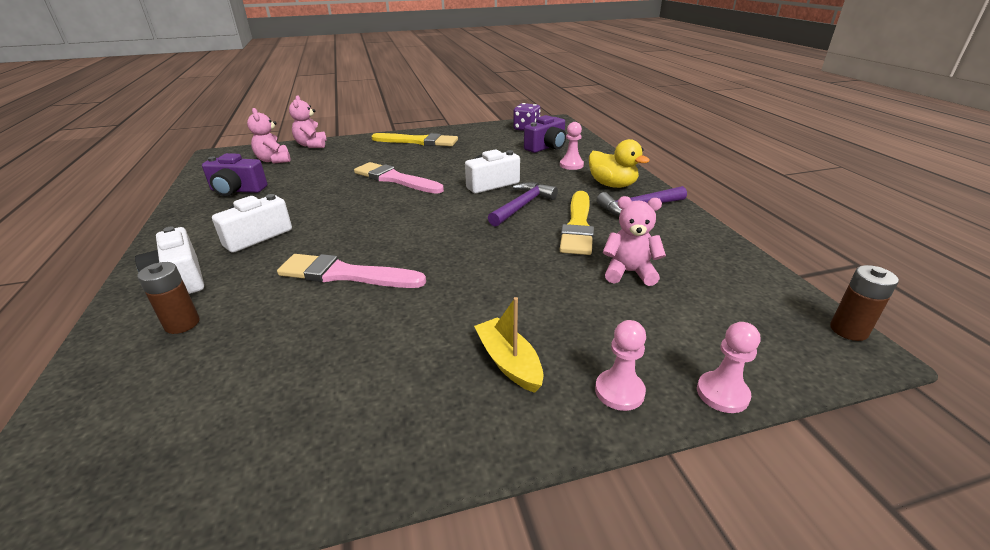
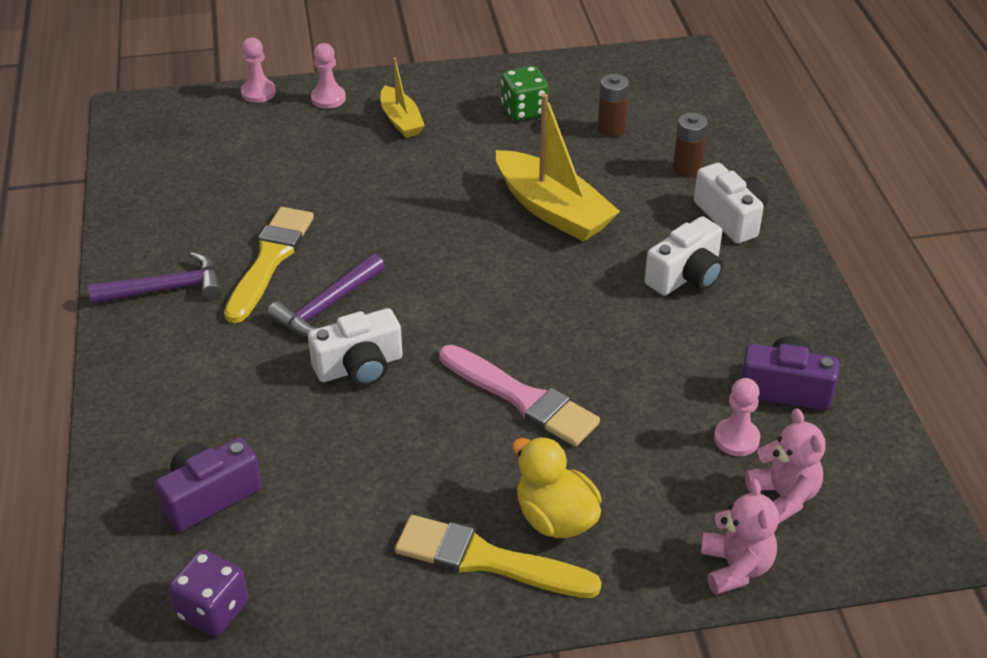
camera: 175 degrees left, 10 degrees up
pink brush [277,254,426,288] -> yellow boat [496,93,620,242]
pink pawn [560,122,584,170] -> pink pawn moved to [714,378,760,456]
yellow duck [589,139,650,188] -> yellow duck moved to [512,437,602,538]
pink teddy bear [602,196,666,286] -> none
brown battery [830,265,899,341] -> brown battery moved to [598,74,629,137]
none -> green dice [501,66,549,121]

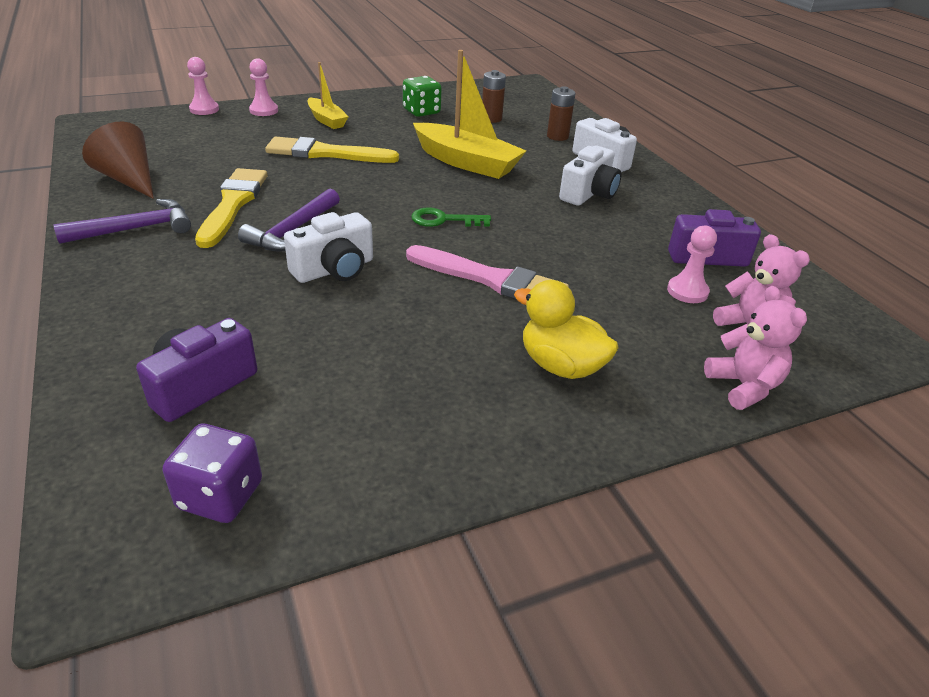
camera: 15 degrees left, 5 degrees down
yellow brush [395,515,602,598] -> yellow brush moved to [265,137,399,163]
none -> brown cone [82,121,154,199]
none -> green key [411,207,491,227]

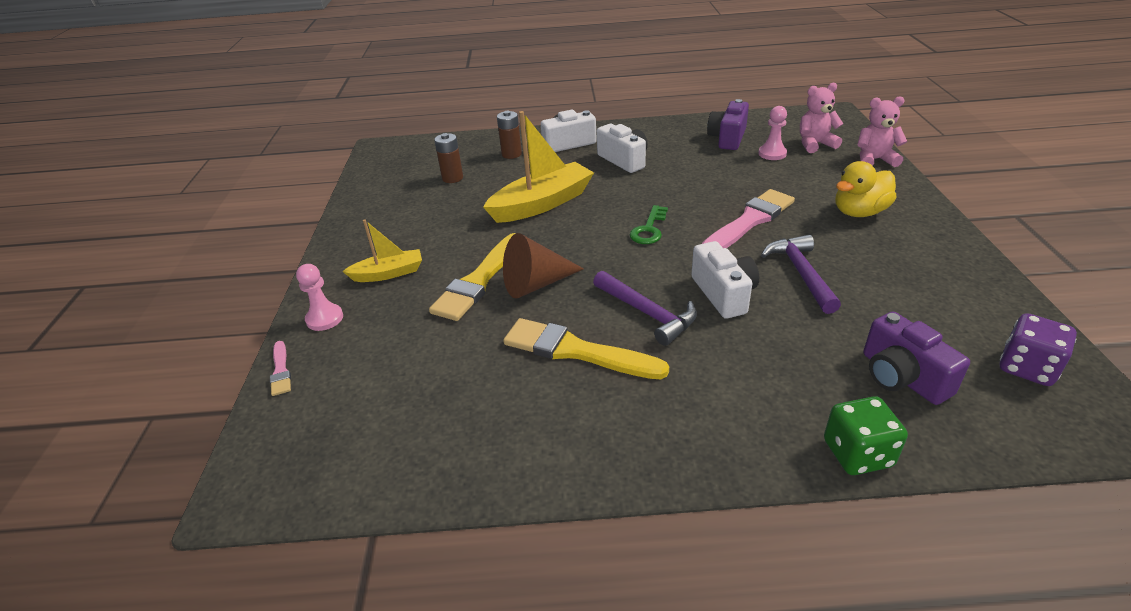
camera: 65 degrees left, 0 degrees up
purple hammer [53,199,191,244] -> purple hammer moved to [761,235,841,314]
brown cone [82,121,154,199] -> brown cone moved to [503,233,584,298]
pink pawn [187,57,219,115] -> pink brush [270,341,291,396]
green dice [403,76,442,117] -> green dice moved to [824,396,908,475]

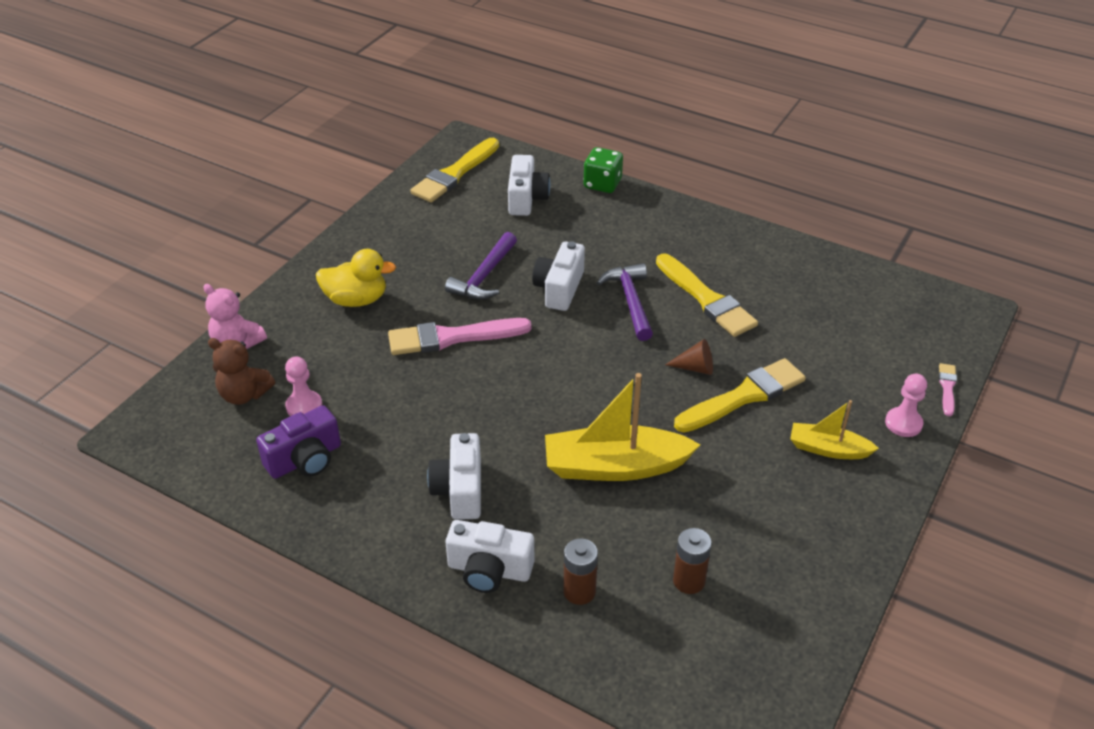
camera: 150 degrees left, 5 degrees up
brown cone [503,233,584,298] -> brown cone [665,339,713,375], size x0.58
green key [630,205,668,244] -> none
pink teddy bear [800,83,843,153] -> brown teddy bear [208,338,275,405]
purple camera [863,311,970,405] -> white camera [508,155,550,216]
purple dice [1000,313,1077,386] -> yellow brush [410,138,499,203]

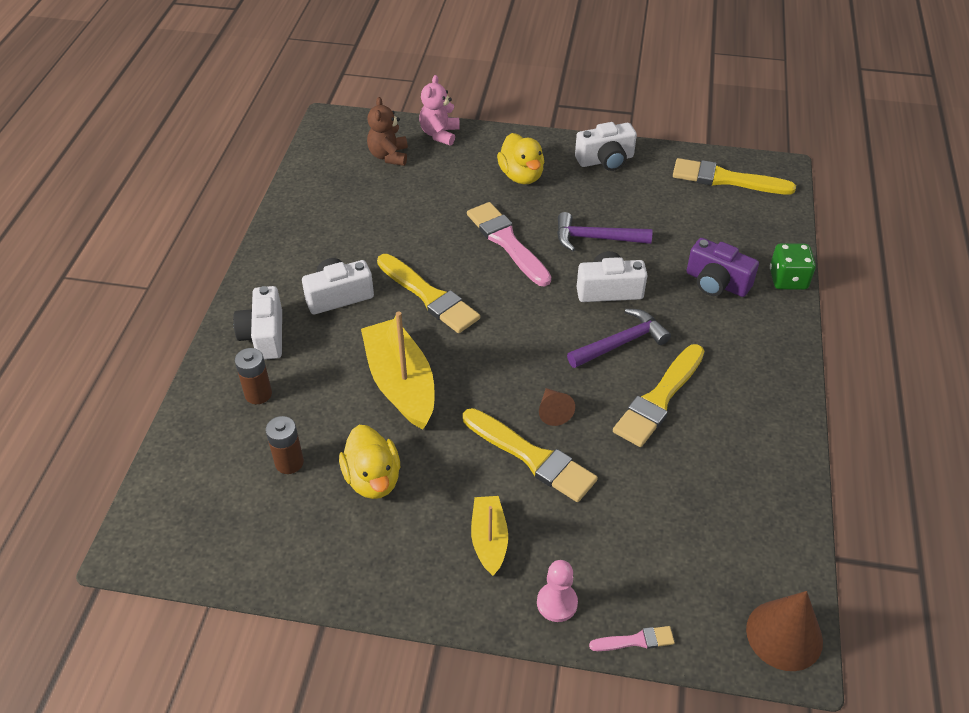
camera: 70 degrees right, 5 degrees up
purple camera [256,405,341,479] -> purple camera moved to [686,238,759,297]
pink pawn [285,356,322,416] -> none
white camera [508,155,550,216] -> white camera moved to [575,122,637,171]
none -> yellow duck [339,425,400,499]
none -> yellow brush [377,254,480,333]
none -> brown cone [746,591,823,671]

